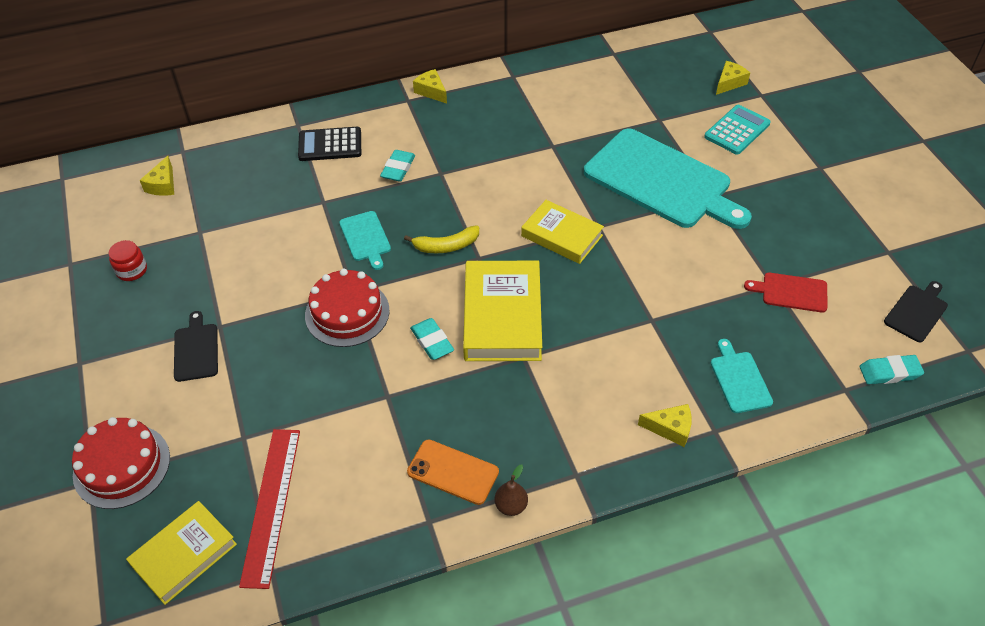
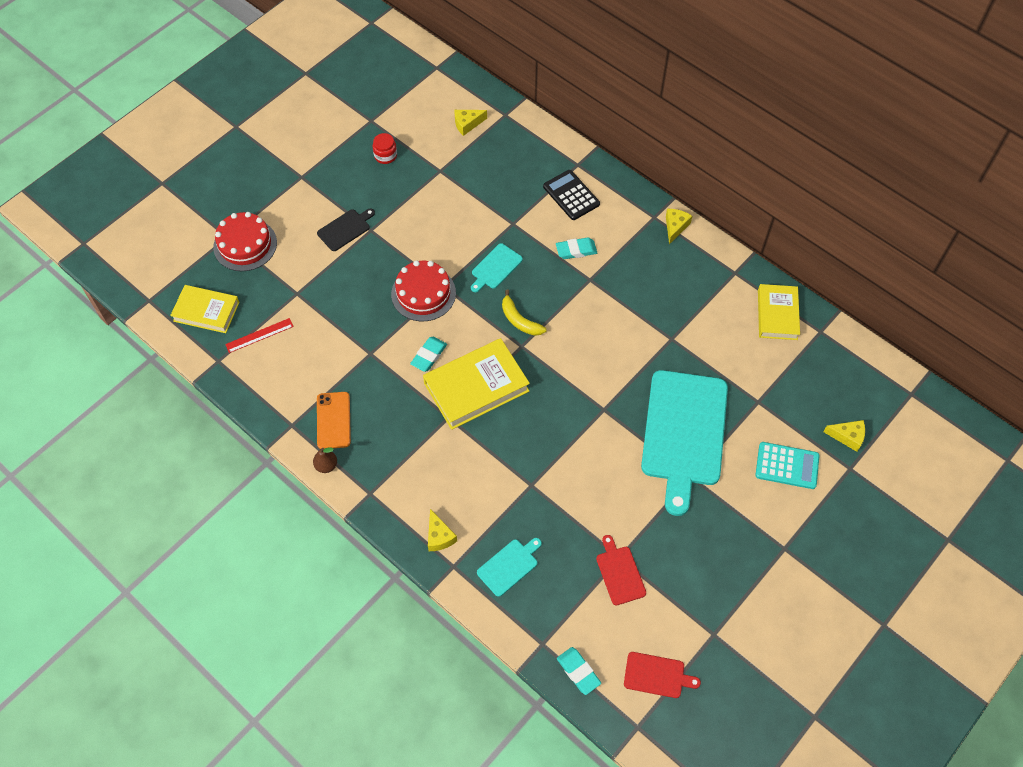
camera: 60 degrees right, 10 degrees up
red ruler [239,429,300,589] -> red ruler [225,318,294,353], size x0.58
yellow book [521,200,604,264] -> yellow book moved to [758,284,800,340]
black cutting board [884,281,948,342] -> red cutting board [624,652,701,698]

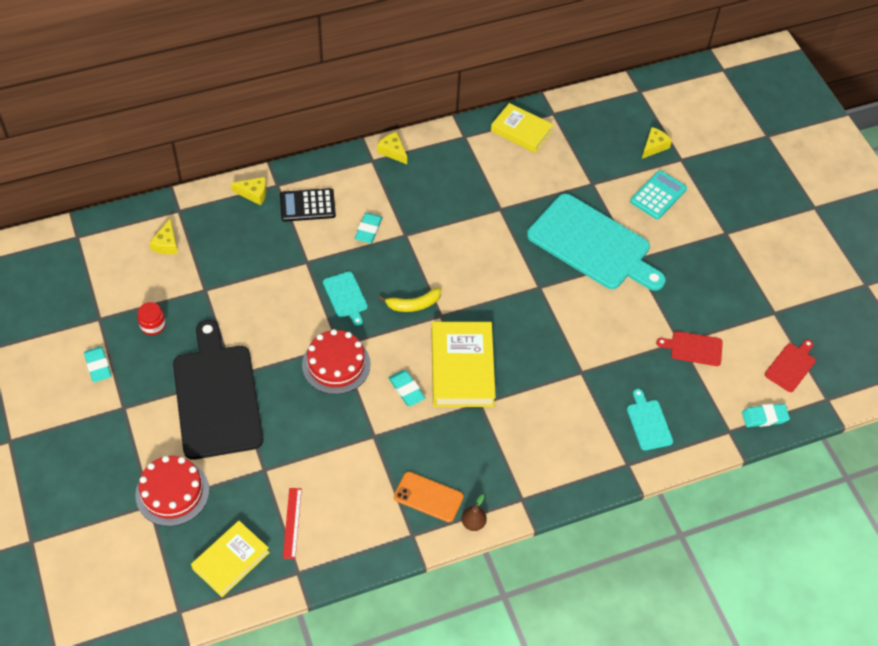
camera: 65 degrees left, 5 degrees down
black cutting board [317,209,375,251] -> black cutting board [173,320,263,460], size x2.30
yellow cheese [428,509,457,551] -> yellow cheese moved to [231,177,267,205]
none -> turquoise eraser [84,346,111,382]

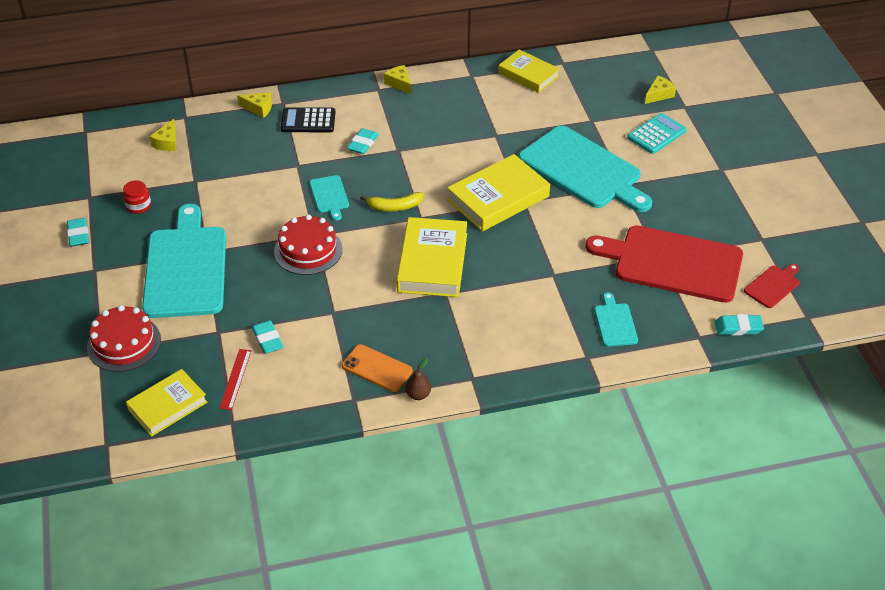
camera: 10 degrees right, 10 degrees down
black cutting board [173,320,263,460] -> turquoise cutting board [142,204,226,318]
turquoise eraser [389,370,425,406] -> turquoise eraser moved to [252,320,284,354]
red cutting board [656,331,723,366] -> red cutting board [585,225,743,303], size x2.30
none -> yellow book [447,154,550,232]

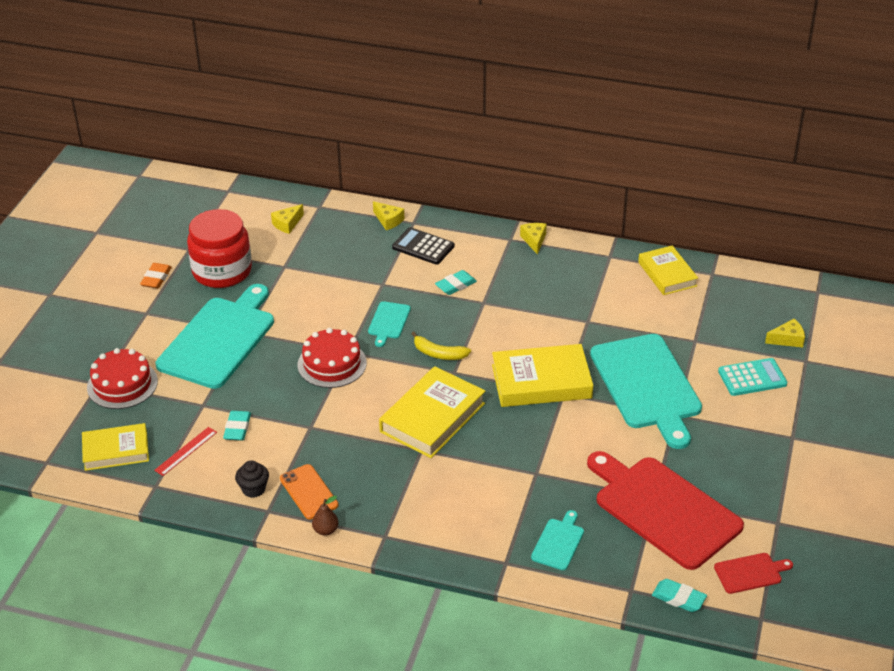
camera: 30 degrees right, 5 degrees down
turquoise eraser [67,218,89,247] -> orange eraser [140,263,172,289]
red jar [123,180,151,214] -> red jar [187,209,252,288], size x2.43
none -> black cupcake [235,460,269,498]

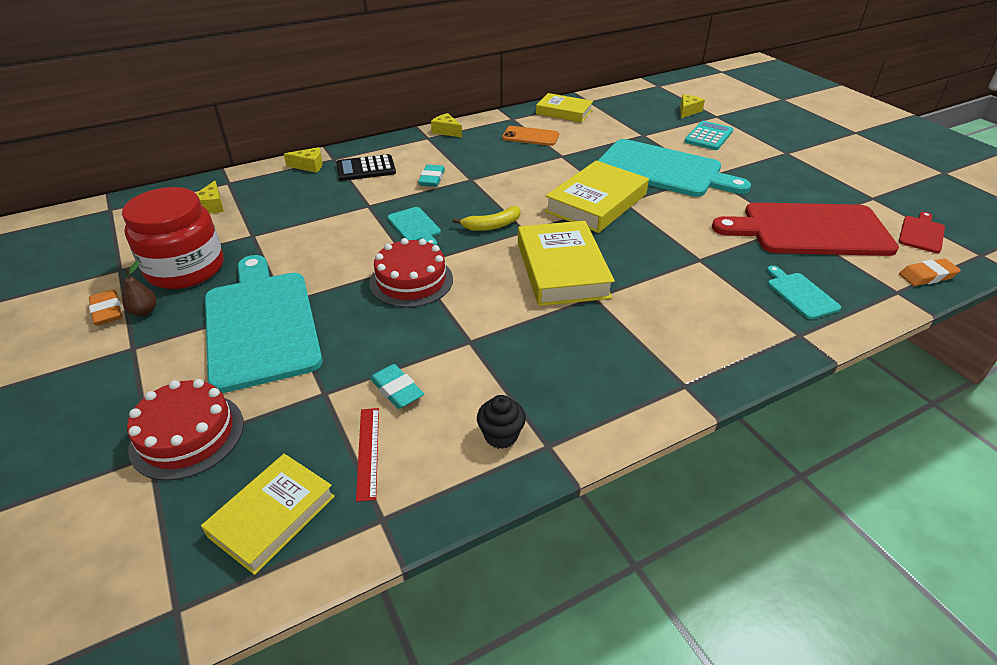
camera: 45 degrees left, 0 degrees up
orange phone [280,464,338,519] -> orange phone moved to [502,126,559,146]
brown pear [312,495,339,536] -> brown pear moved to [123,261,157,316]
turquoise eraser [652,579,707,612] -> orange eraser [899,258,961,286]

